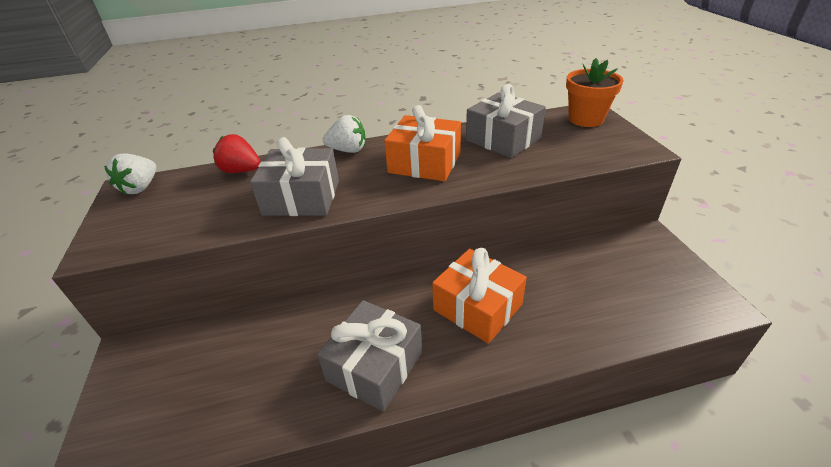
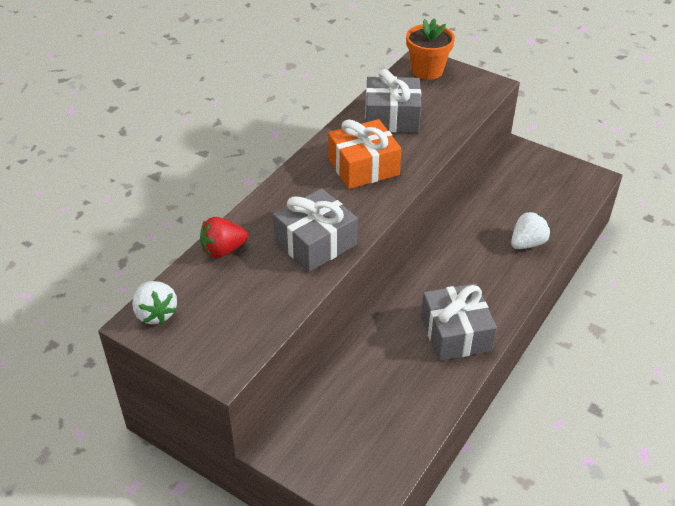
camera: 45 degrees left, 5 degrees up
white strawberry [323,115,366,153] -> white strawberry moved to [511,212,550,249]
orange gift [432,248,527,344] -> none

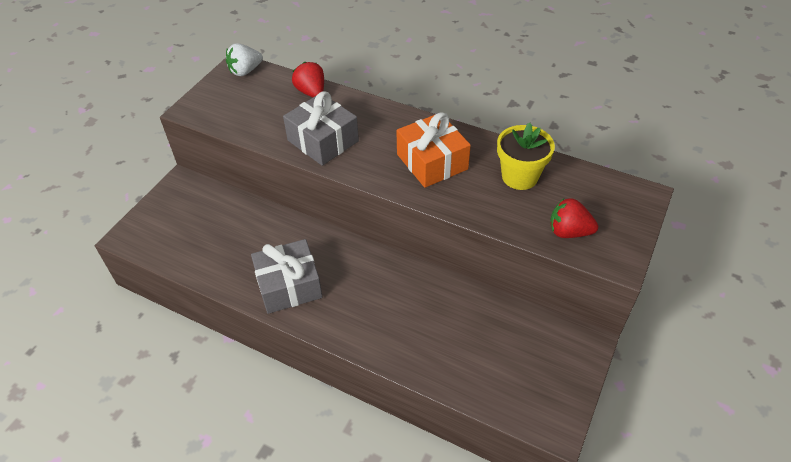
camera: 85 degrees right, 5 degrees up
grey gift [365,69,421,133] -> yellow flower pot [497,123,555,190]
orange flower pot [406,18,455,80] -> none
white strawberry [511,212,550,249] -> none
none -> red strawberry [550,198,598,238]

